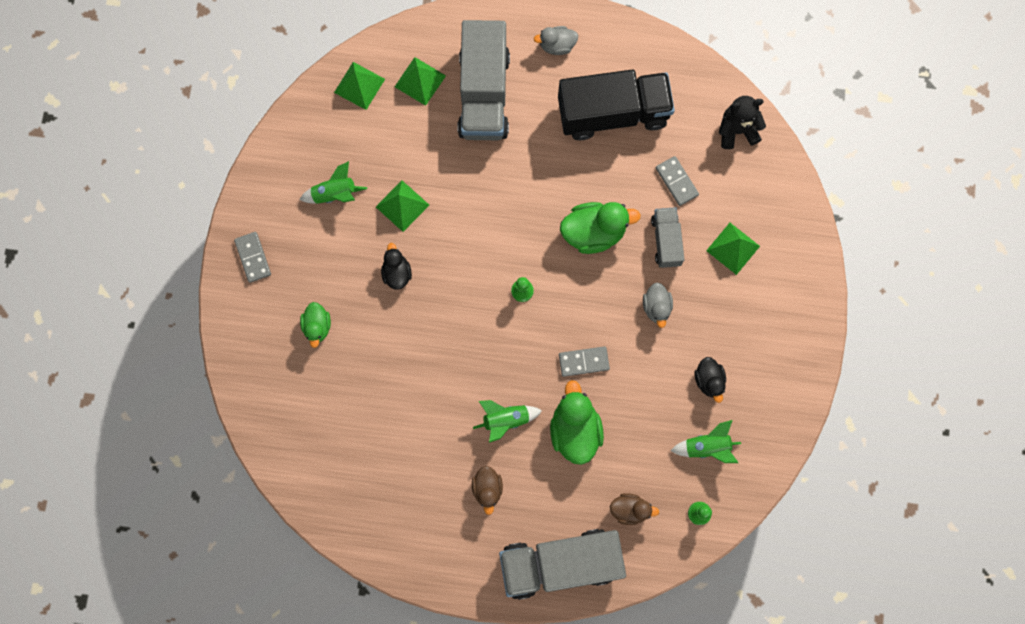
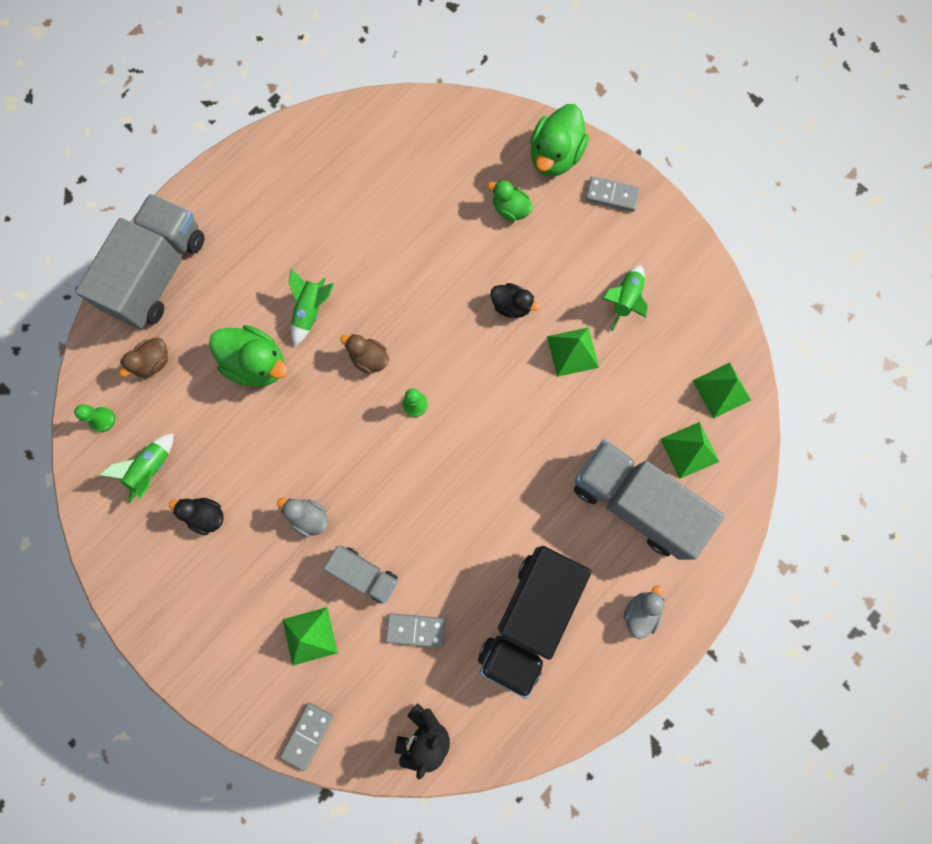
camera: 125 degrees right, 0 degrees up
brown duck [472,466,503,515] -> brown duck moved to [340,334,389,374]
grey domino [559,346,610,377] -> grey domino moved to [280,703,333,771]
green duck [560,202,641,254] -> green duck moved to [530,104,589,177]

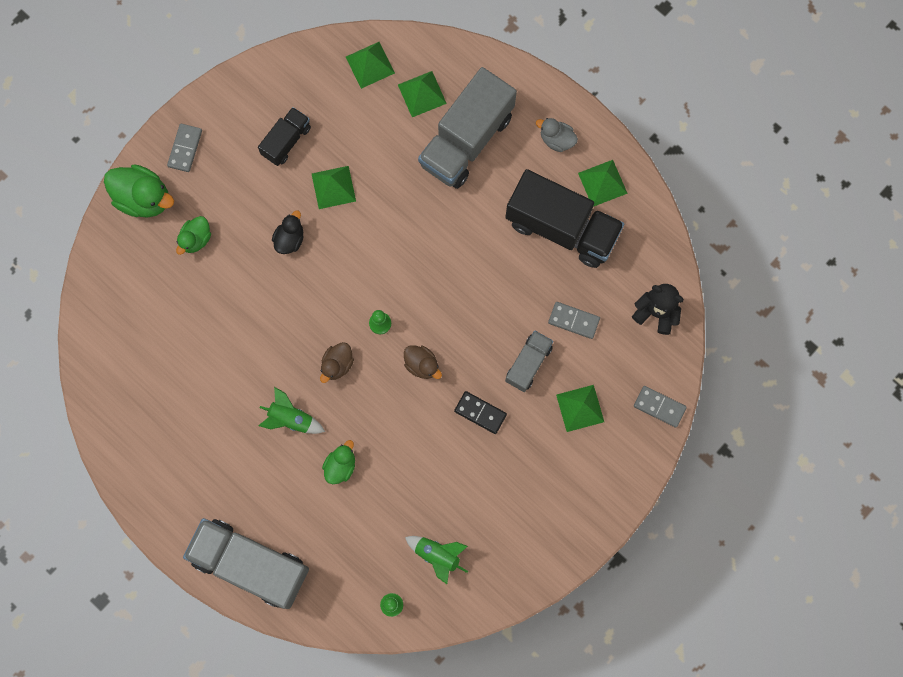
camera: 90 degrees left, 0 degrees up
brown duck [119,337,168,377] -> brown duck moved to [404,345,442,379]
black duck [169,498,224,535] -> none
green duck [209,325,288,387] -> green duck [322,440,355,484], size x0.59
grey duck [277,498,328,537] -> black domino [454,391,507,434]
grey domino [386,613,445,648] -> grey domino turned 75 degrees counterclockwise [548,302,600,339]
green rocket [602,265,648,331] -> black truck [258,107,311,166]
none -> green pyramid [578,160,628,207]

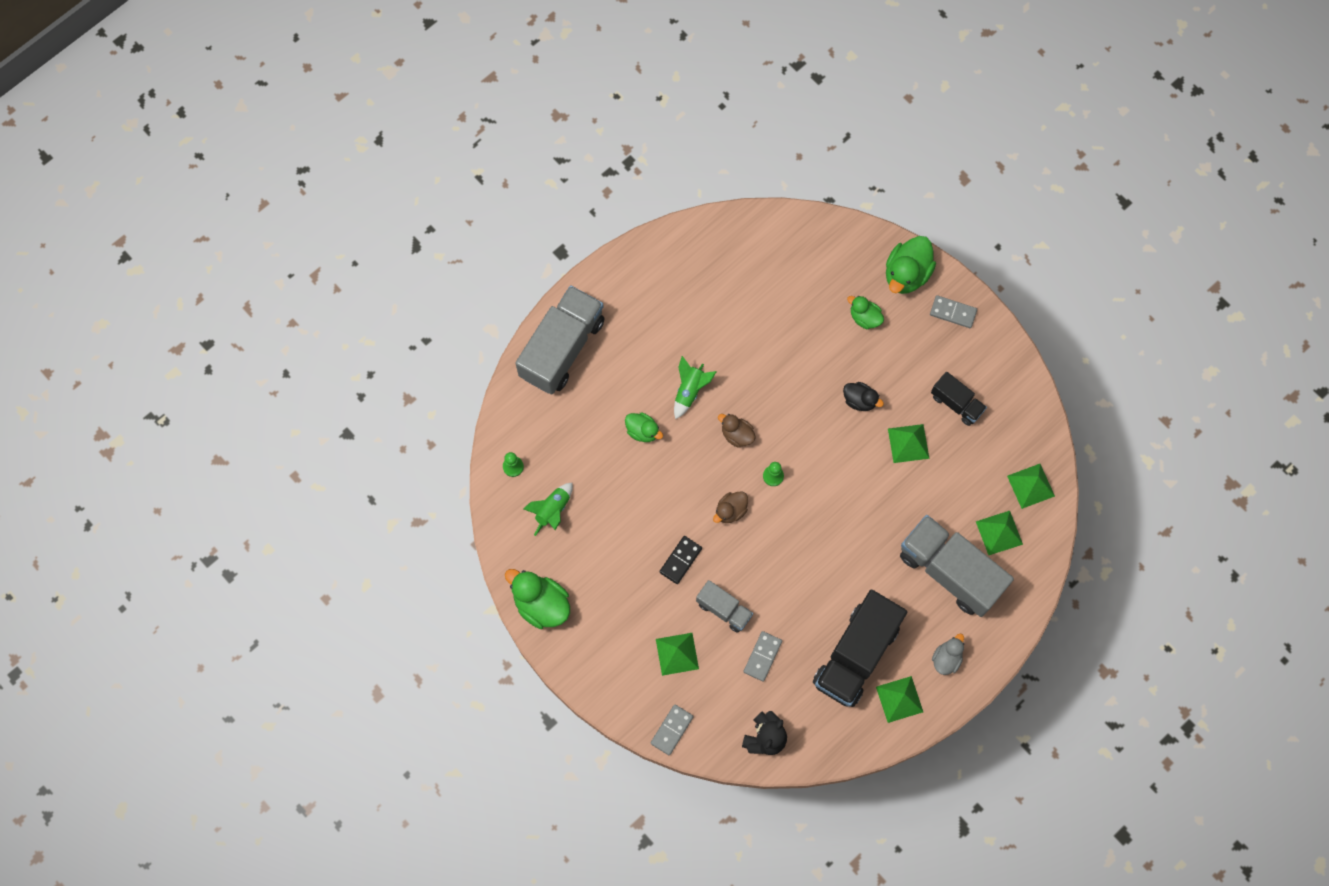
camera: 95 degrees right, 5 degrees down
none -> green duck [505,569,570,629]

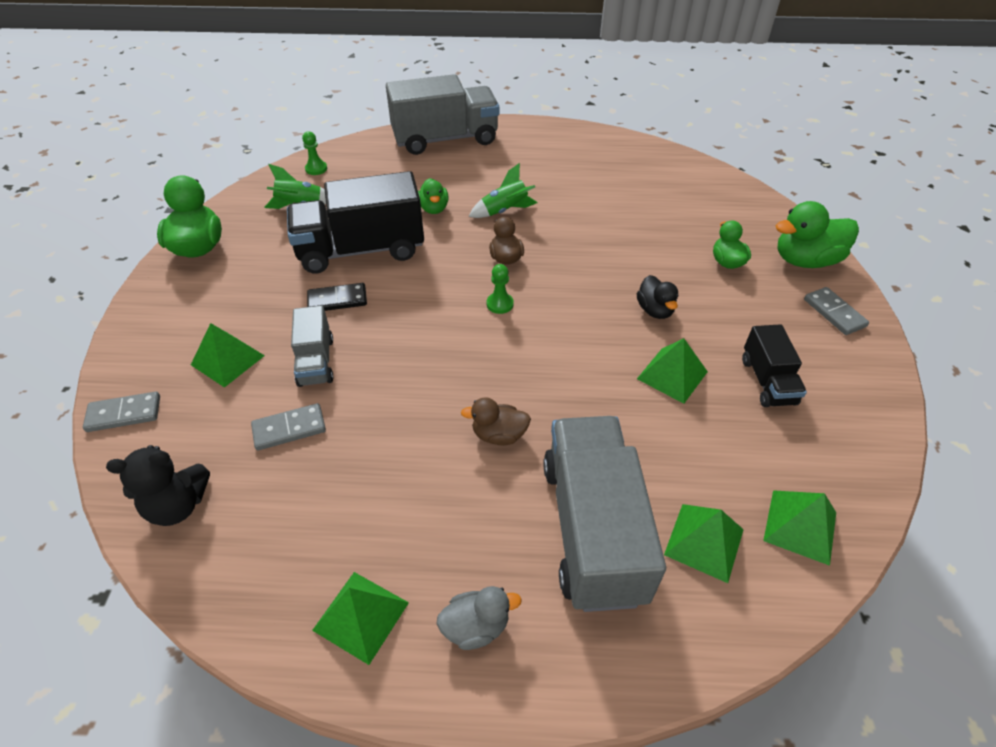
camera: 45 degrees right, 25 degrees down
brown duck [713,492,748,523] -> brown duck moved to [461,397,531,445]
black truck [813,590,907,707] -> black truck moved to [287,171,424,273]

